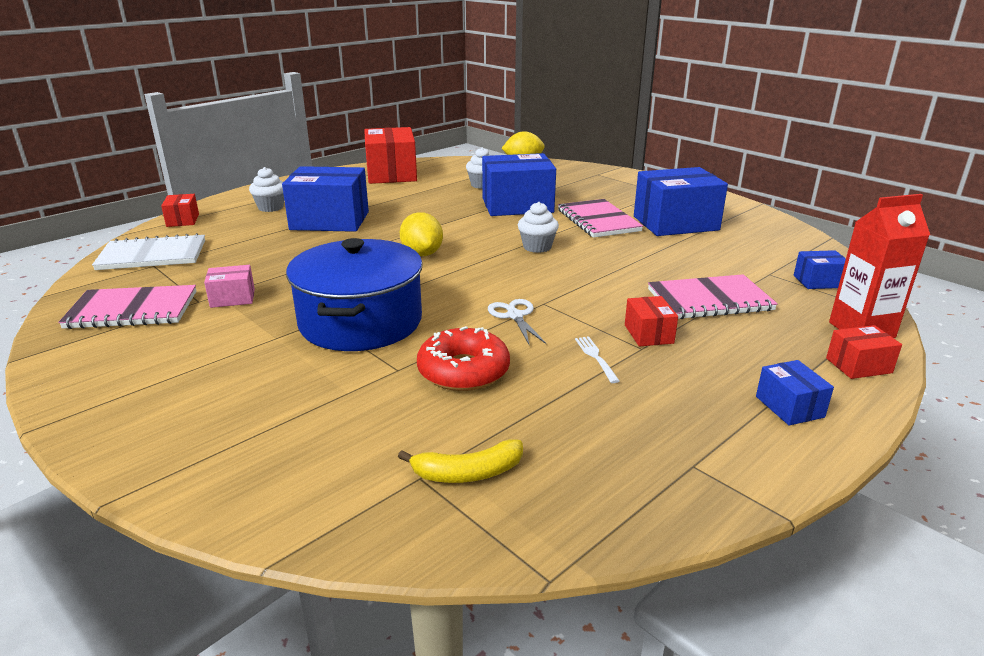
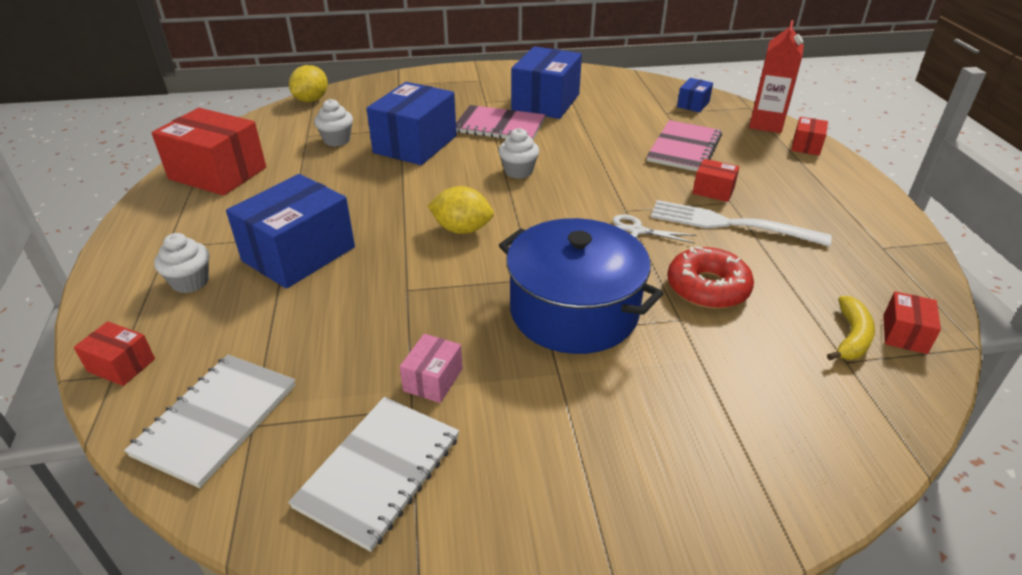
camera: 55 degrees left, 10 degrees up
pink notebook [58,285,196,329] -> white notebook [288,397,459,552]
white fork [575,336,619,383] -> white fork [651,200,832,246], size x2.39
blue box [756,360,834,426] -> none
none -> red box [883,291,941,354]

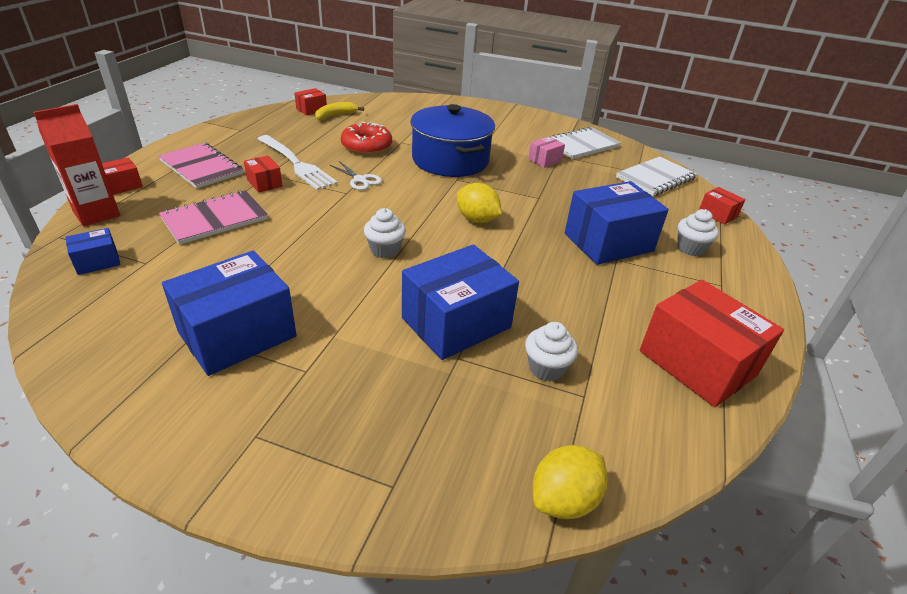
camera: 155 degrees left, 0 degrees up
pink notebook [456,105,545,140] -> pink notebook moved to [158,143,243,189]

